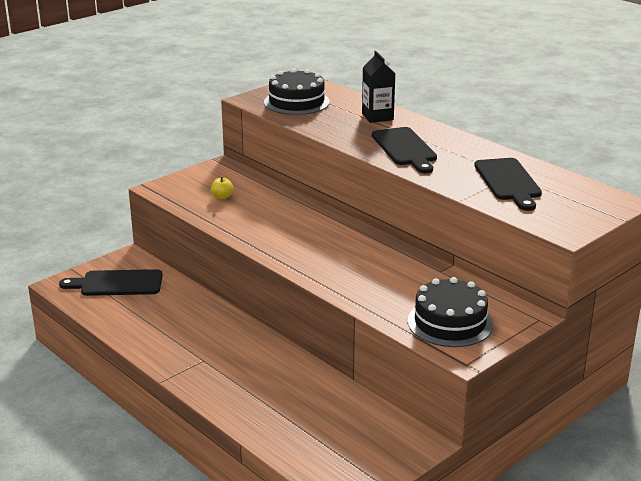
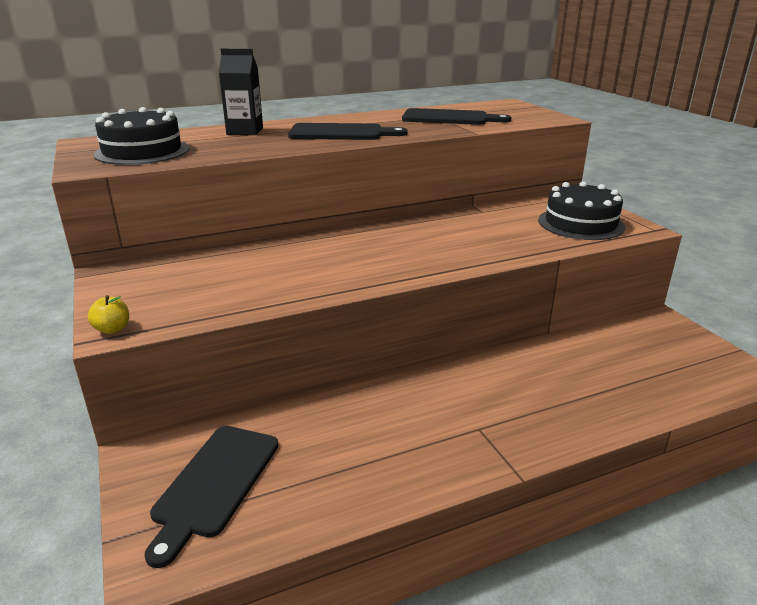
camera: 70 degrees left, 0 degrees up
yellow apple [211,177,234,199] -> yellow apple moved to [88,295,129,334]

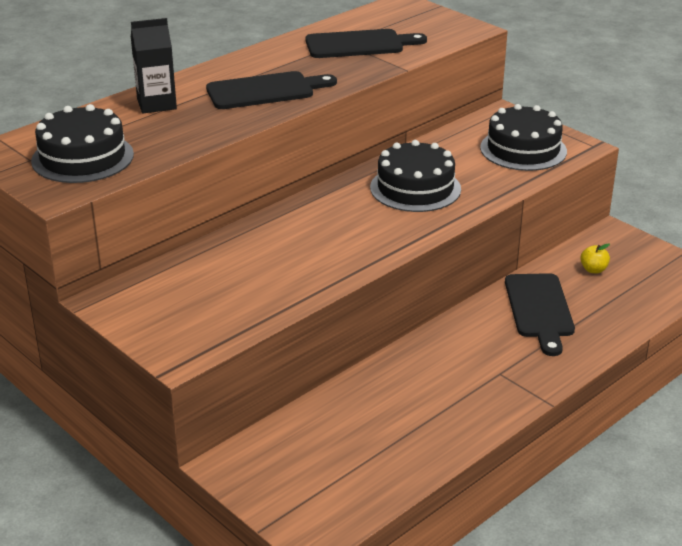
camera: 20 degrees left, 5 degrees up
yellow apple [88,295,129,334] -> yellow apple moved to [580,243,610,273]
black cutting board [145,426,278,568] -> black cutting board moved to [505,273,575,356]
none -> black cake [370,140,461,212]

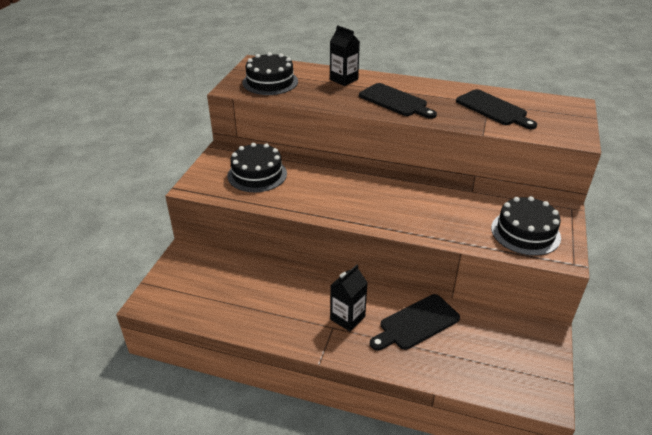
camera: 60 degrees right, 5 degrees up
black cake [370,140,461,212] -> black cake moved to [228,143,287,192]
yellow apple [580,243,610,273] -> none
none -> black carton [330,264,368,332]

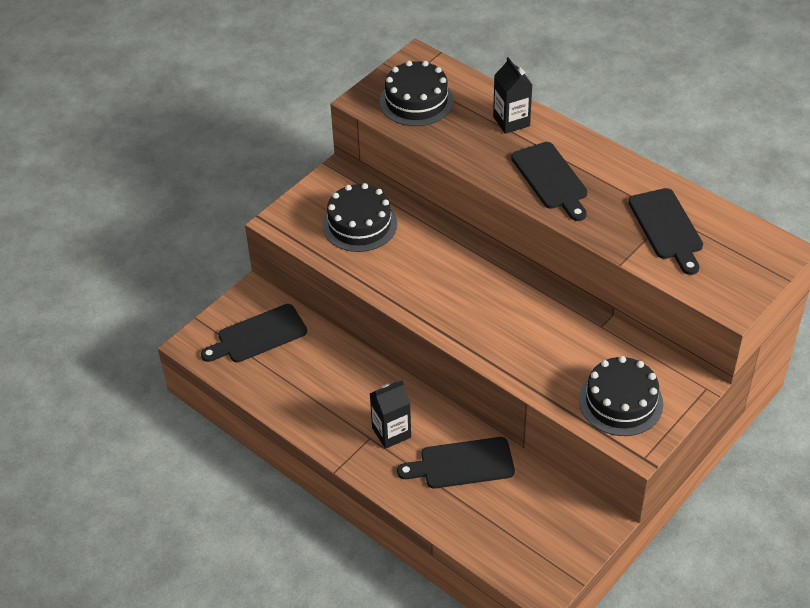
camera: 25 degrees right, 10 degrees up
none -> black cutting board [201,304,307,363]

